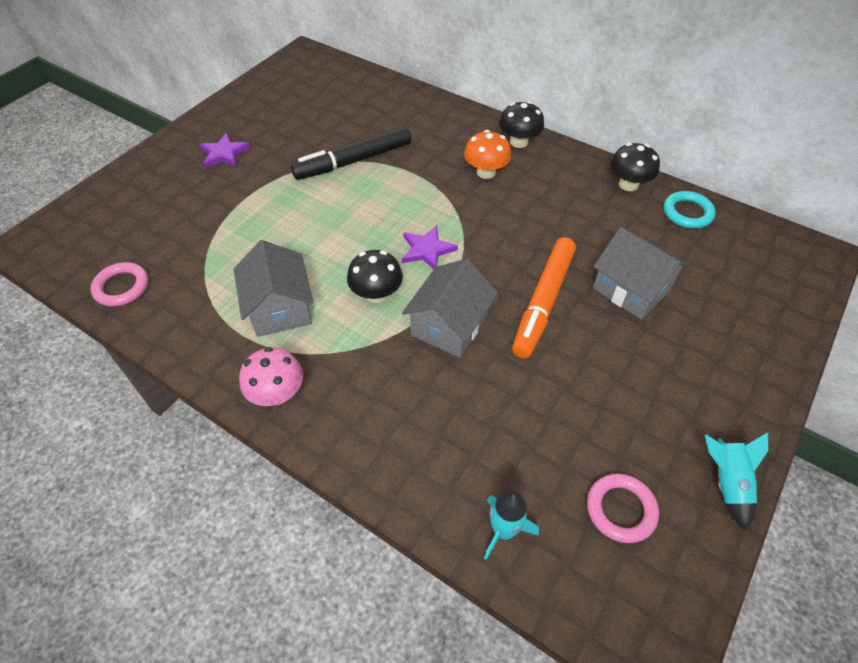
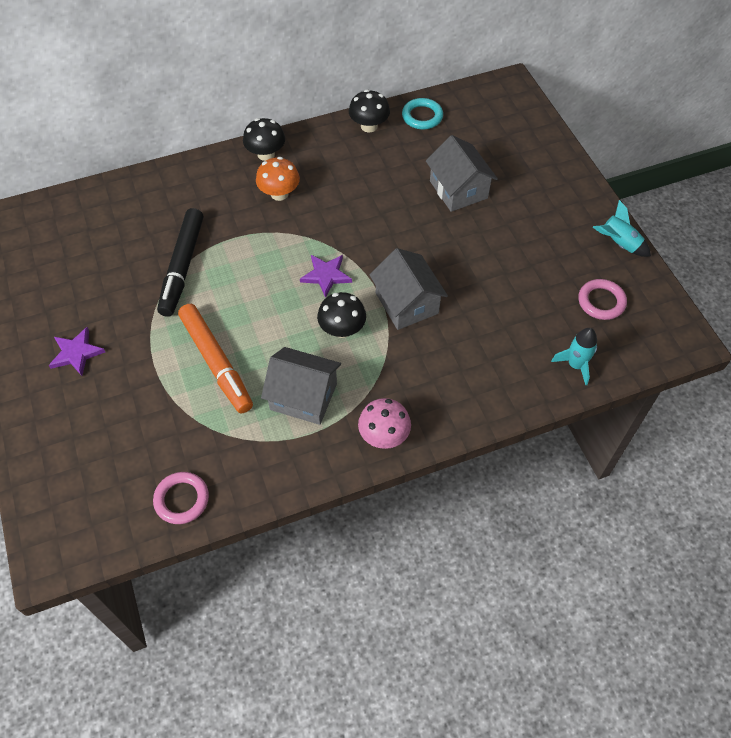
camera: 55 degrees left, 5 degrees up
orange marker [512,237,576,359] -> orange marker moved to [178,304,253,414]
grey house [593,227,689,319] -> grey house turned 75 degrees clockwise [426,135,498,212]

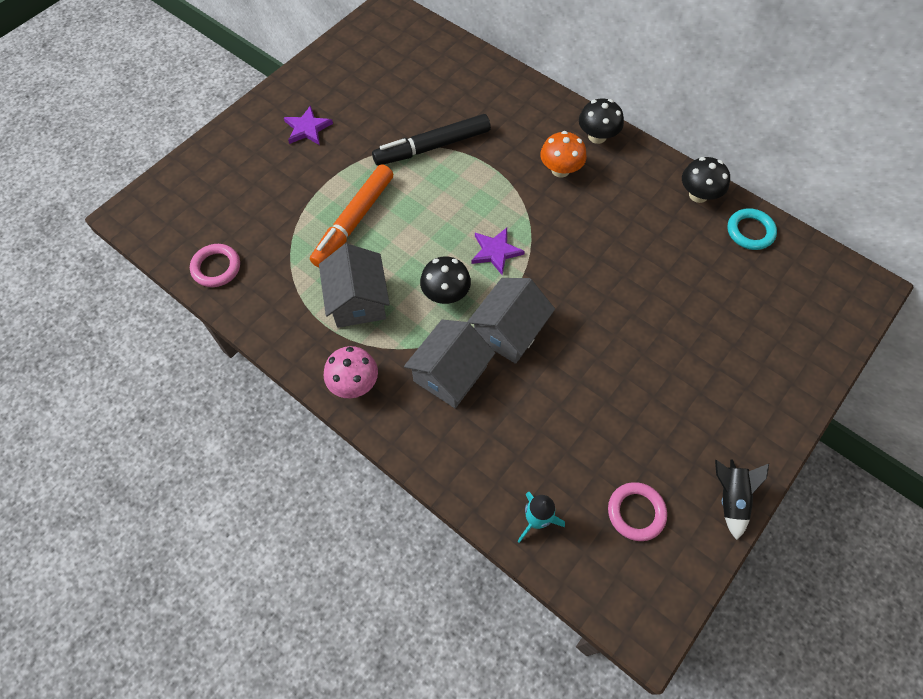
camera: 60 degrees right, 5 degrees up
grey house [426,135,498,212] -> grey house moved to [404,320,495,408]
turquoise rocket [593,200,651,257] -> black rocket [715,459,769,540]

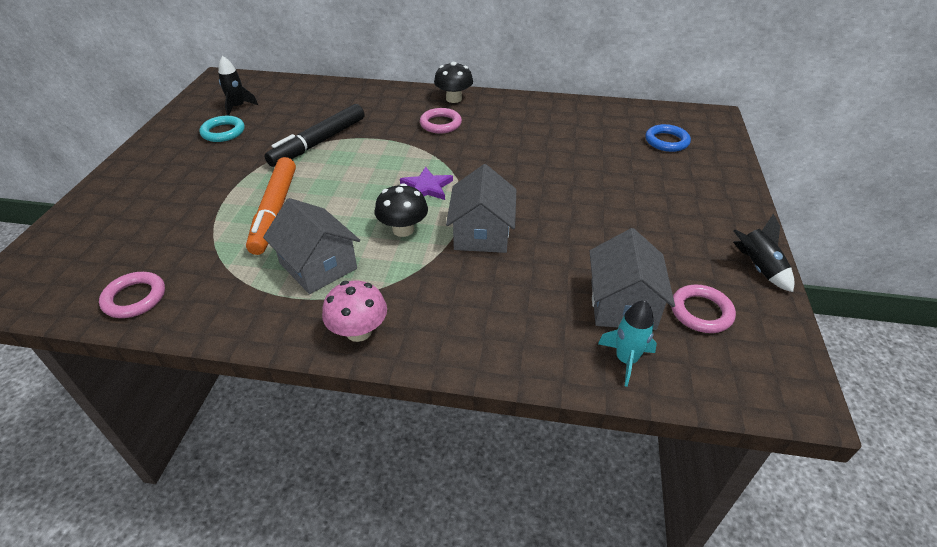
camera: 30 degrees left, 20 degrees down
purple star [284,105,333,145] -> none
grey house [404,320,495,408] -> grey house moved to [590,228,675,330]
orange mushroom [540,131,587,178] -> pink ring [420,108,462,134]
black mushroom [682,157,730,203] -> none
turquoise ring [727,208,777,250] -> turquoise ring moved to [200,116,245,142]
none -> black rocket [218,56,258,116]
none -> blue ring [645,124,691,152]

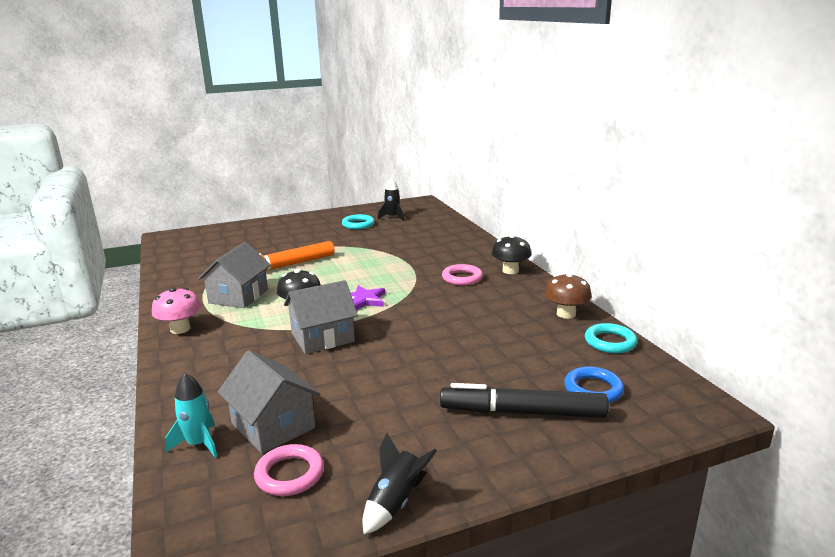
camera: 60 degrees right, 20 degrees down
pink ring [99,272,165,318] -> none
black marker [264,104,364,167] -> black marker moved to [440,383,609,418]
grey house [590,228,675,330] -> grey house turned 75 degrees clockwise [218,350,320,454]
none -> brown mushroom [544,273,592,319]
none -> turquoise ring [585,323,638,353]

